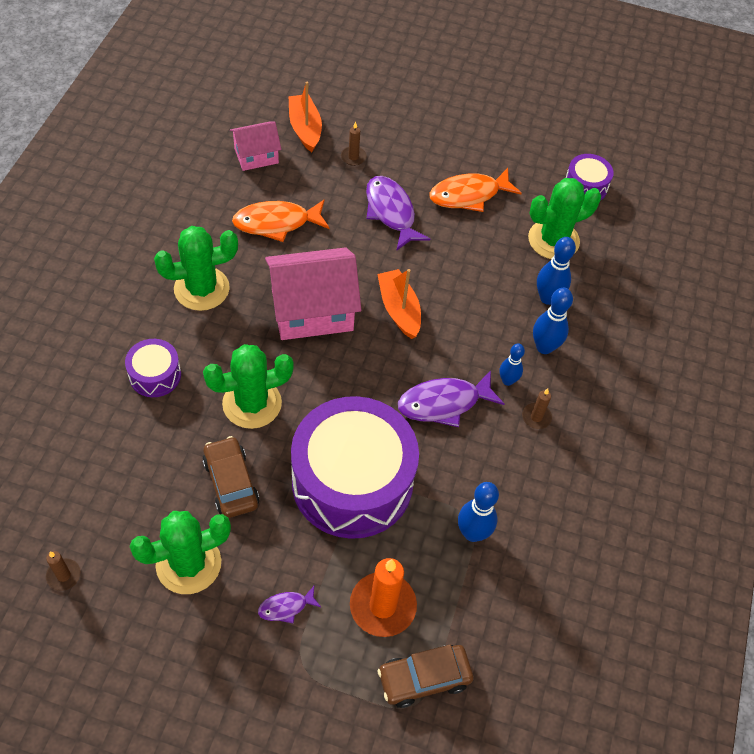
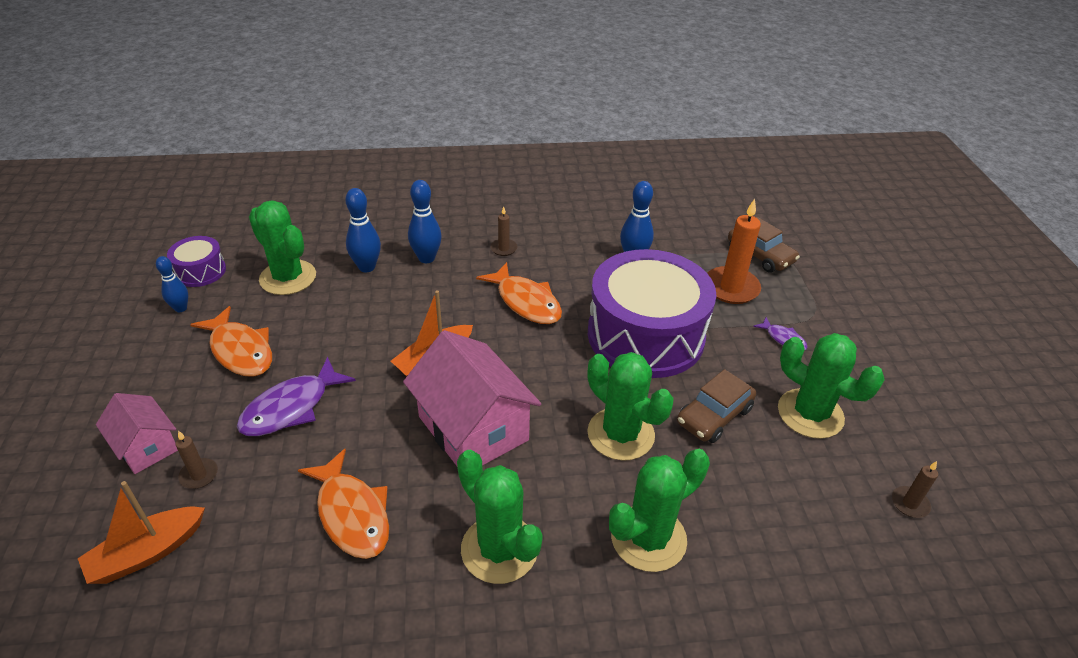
camera: 110 degrees left, 15 degrees down
purple drum [125,339,181,397] -> green cactus [609,449,710,572]
pink house [230,121,281,171] -> pink house moved to [96,393,178,474]
purple fish [398,370,504,427] -> orange fish [476,262,562,324]
blue bowling pin [500,343,525,386] -> blue bowling pin moved to [156,256,188,312]

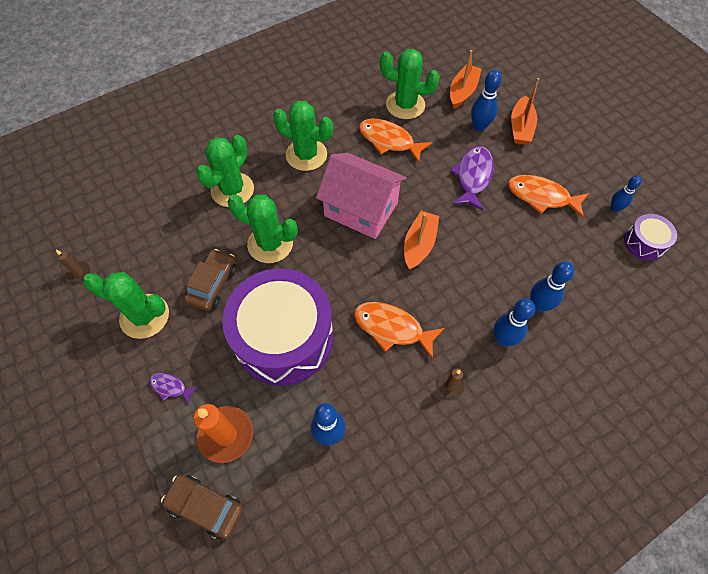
camera: 155 degrees right, 20 degrees up
pink house [96,393,178,474] -> orange boat [511,78,540,145]
brown candle [176,431,218,489] -> blue bowling pin [471,70,502,131]
green cactus [249,200,316,295] -> green cactus moved to [380,49,440,119]

